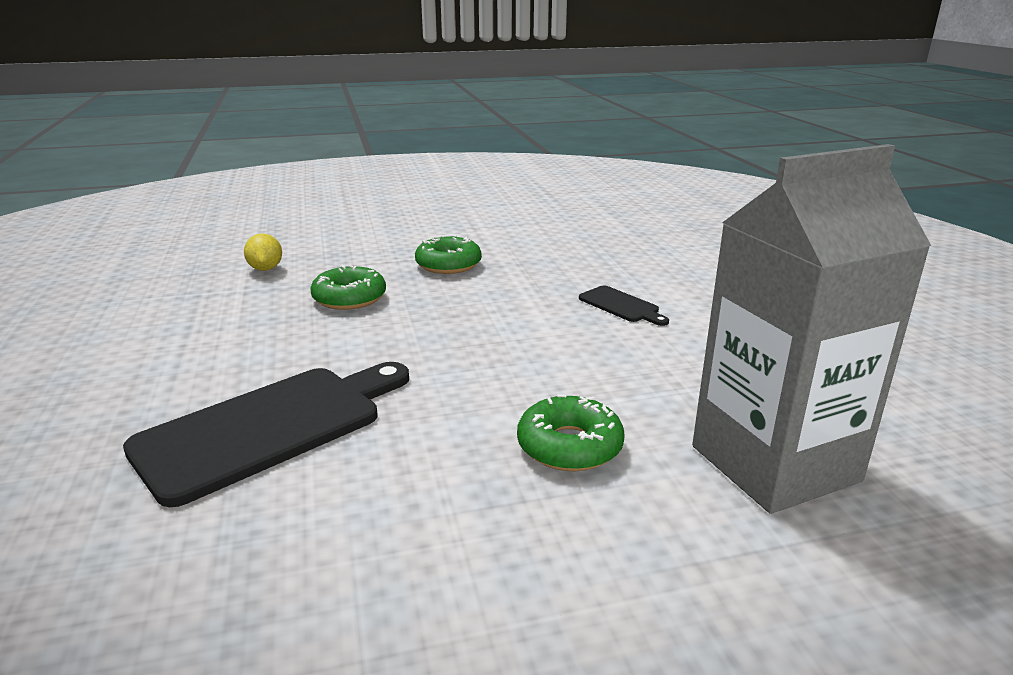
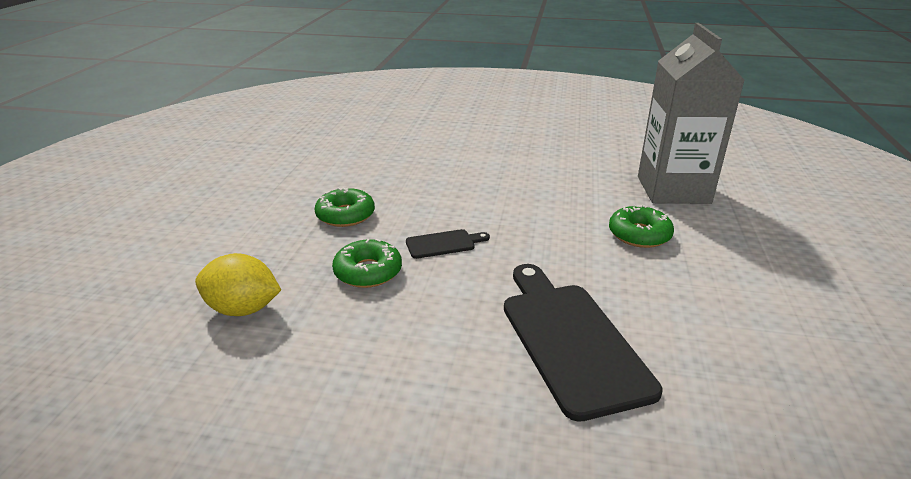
camera: 65 degrees left, 5 degrees up
yellow lemon [244,234,282,271] -> yellow lemon [195,253,281,316], size x1.52
black cutting board [579,285,669,326] -> black cutting board moved to [406,229,490,259]

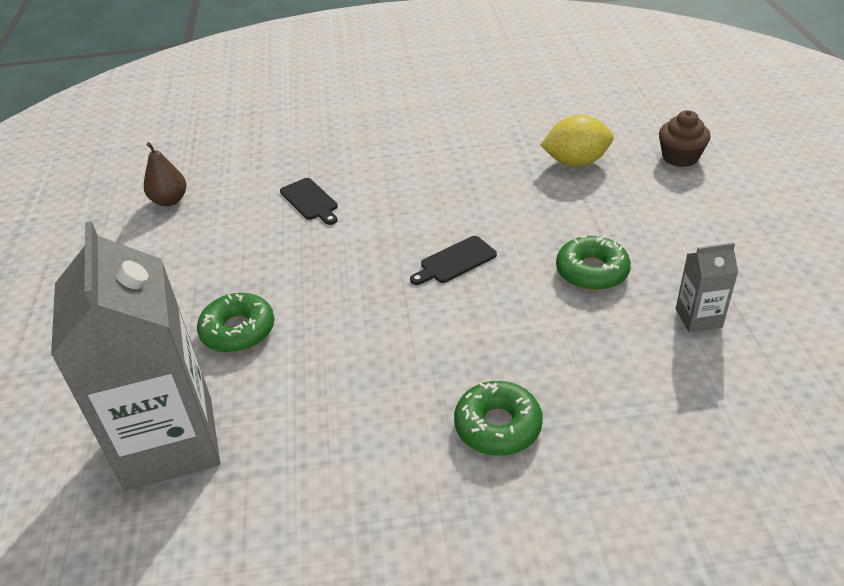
camera: 165 degrees right, 10 degrees up
green donut [332,239,402,288] -> green donut moved to [454,381,543,456]
black cutting board [504,264,662,422] -> black cutting board [280,178,338,225], size x0.47
none -> brown pear [144,142,186,206]
none -> brown cupcake [659,110,711,167]
none -> grey carton [676,243,738,333]

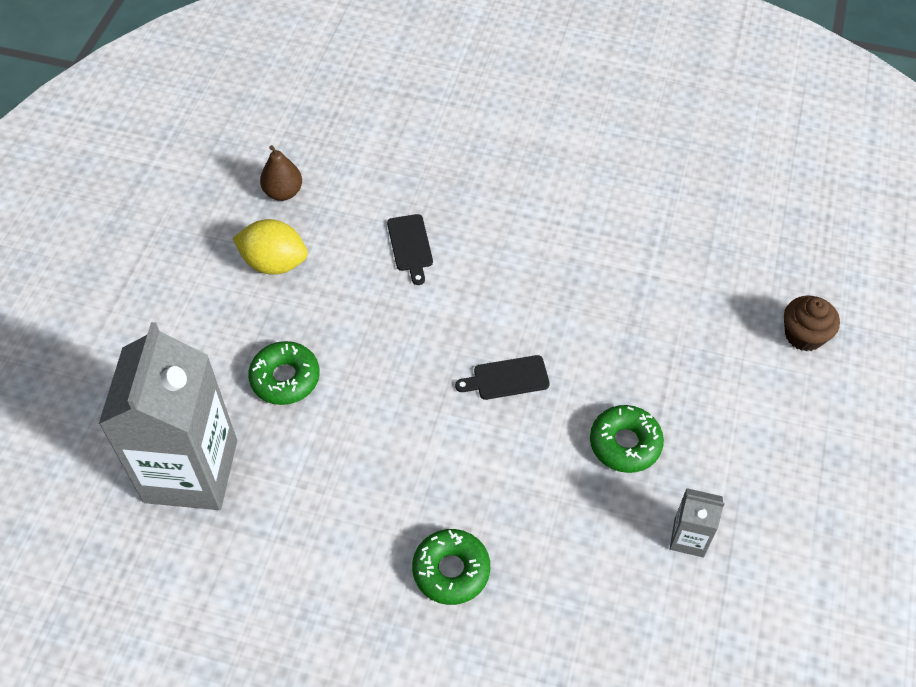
camera: 20 degrees right, 15 degrees up
yellow lemon [540,114,614,167] -> yellow lemon moved to [233,219,308,275]

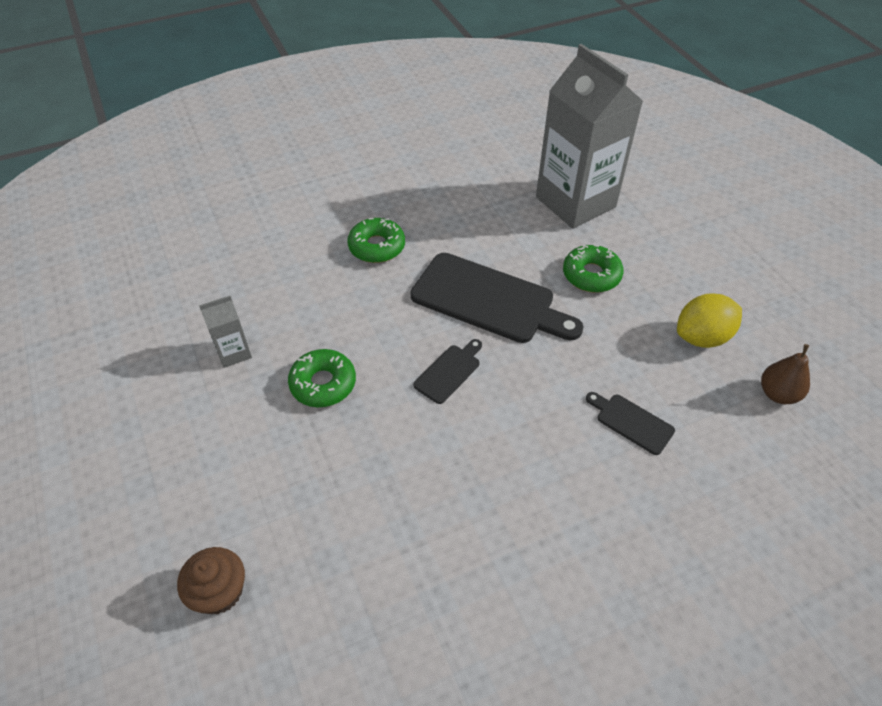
camera: 140 degrees right, 5 degrees down
none -> black cutting board [411,253,584,343]

